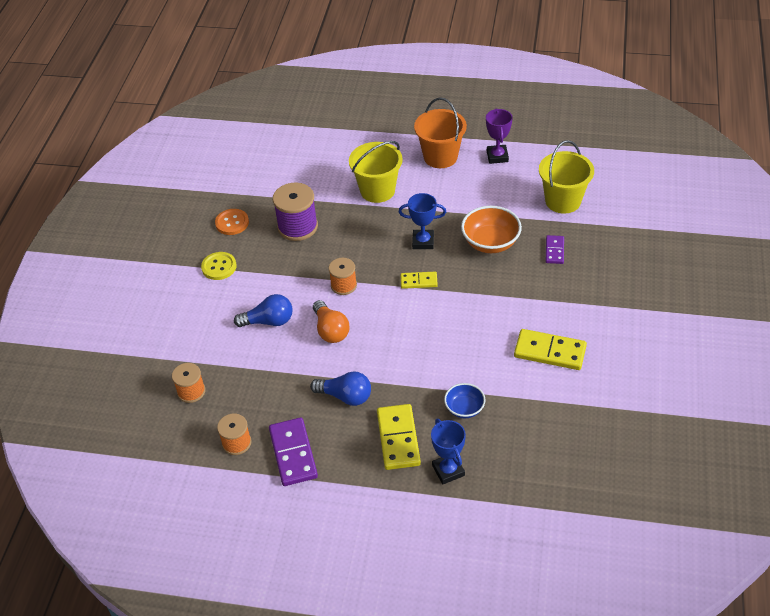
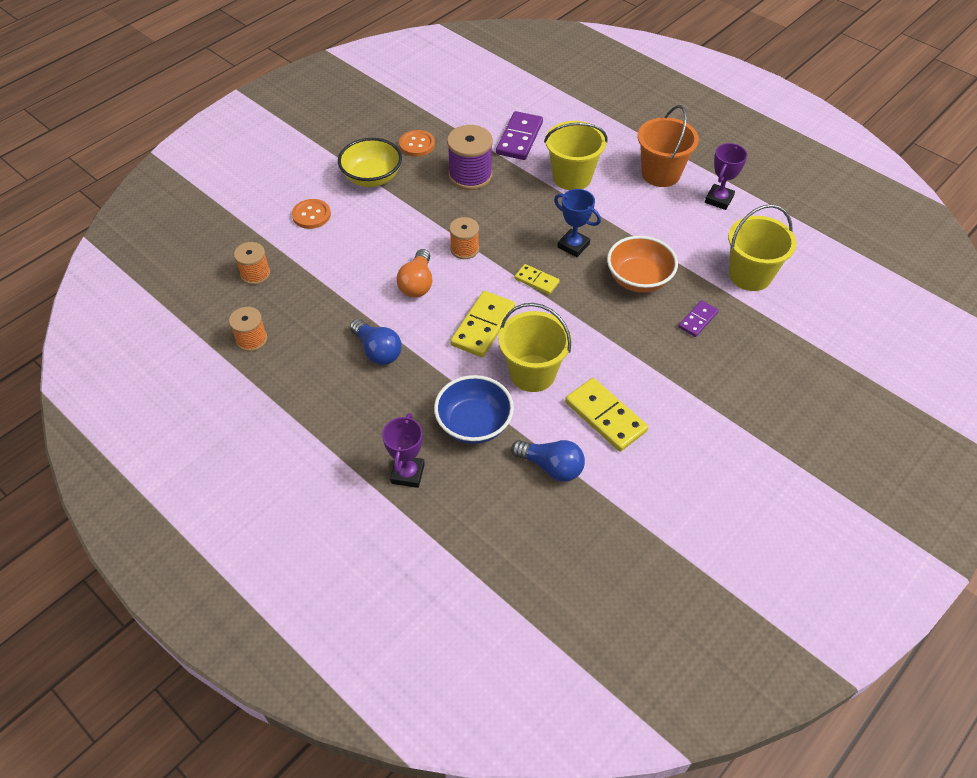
camera: 30 degrees right, 5 degrees up
yellow button [201,252,237,280] -> yellow bowl [338,138,402,187]
blue light bulb [234,294,293,327] -> blue light bulb moved to [511,440,585,482]
purple domino [269,417,318,486] -> purple domino moved to [496,111,543,160]
yellow domino [377,404,421,470] -> yellow domino moved to [450,291,515,357]
blue trophy [431,419,466,484] -> purple trophy [382,413,425,488]
blue bowl [444,383,485,418] -> blue bowl [434,375,514,444], size x1.66
none -> orange button [292,199,331,229]
none -> yellow bucket [499,303,572,392]

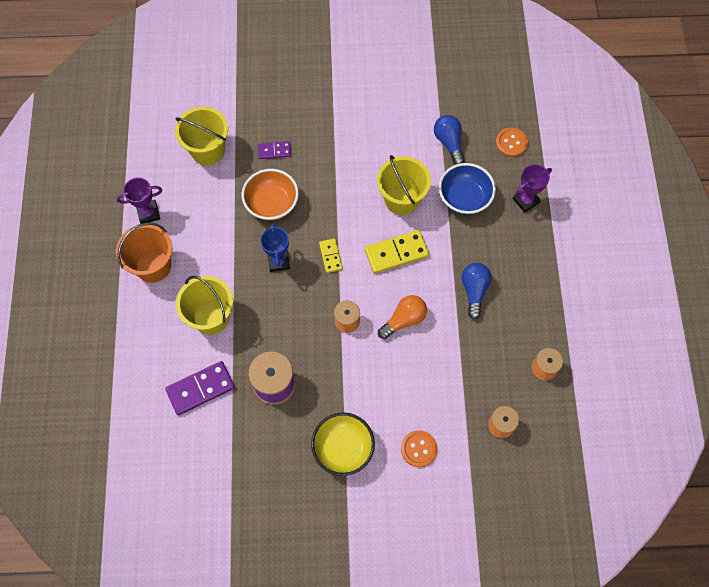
camera: 135 degrees left, 15 degrees up
orange button [399,130,435,157] -> orange button moved to [496,128,528,157]
yellow domino [565,378,648,452] -> none

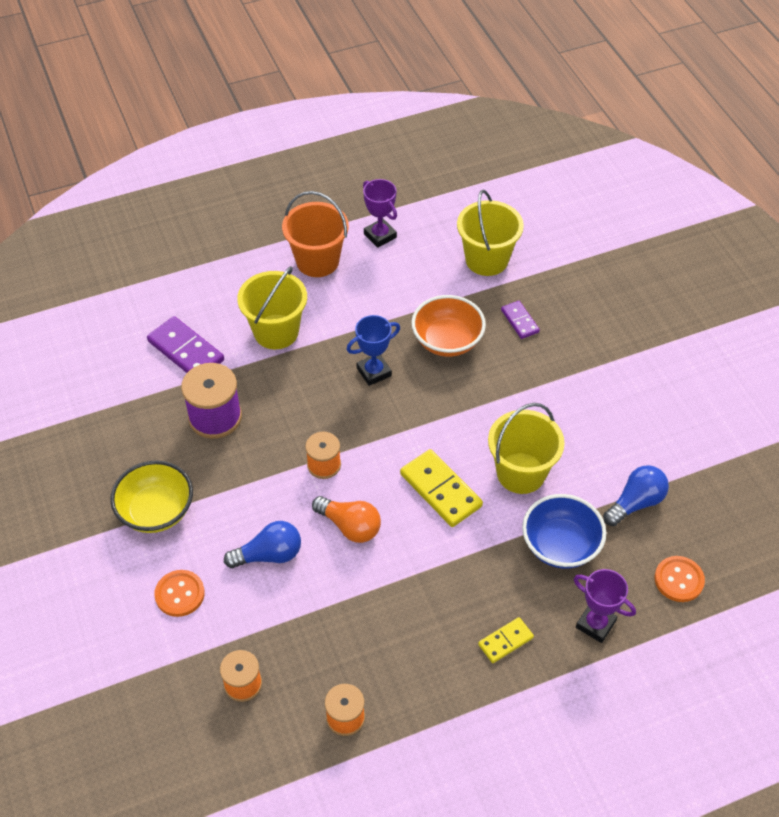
camera: 70 degrees right, 15 degrees down
yellow domino [319,238,343,273] -> yellow domino moved to [478,617,534,663]
blue light bulb [462,263,492,319] -> blue light bulb moved to [224,521,301,568]

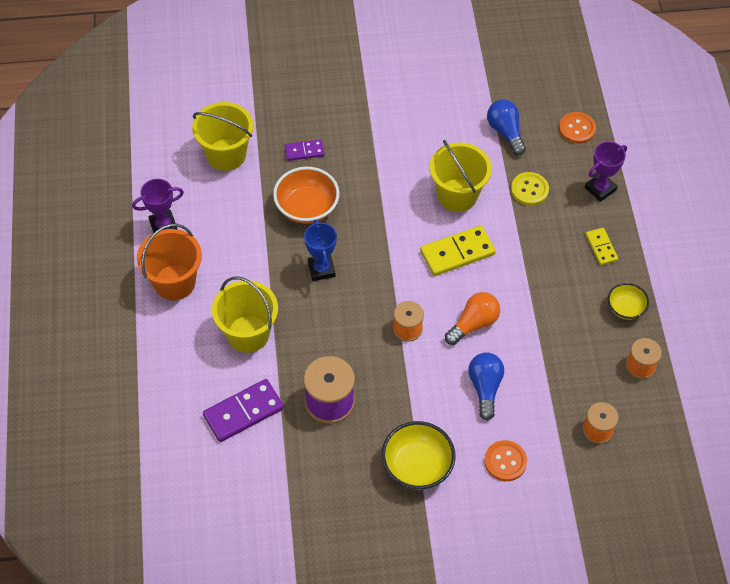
camera: 75 degrees left, 5 degrees up
blue bowl [522,494,606,569] -> yellow button [511,172,549,206]
none -> yellow bowl [608,283,649,320]

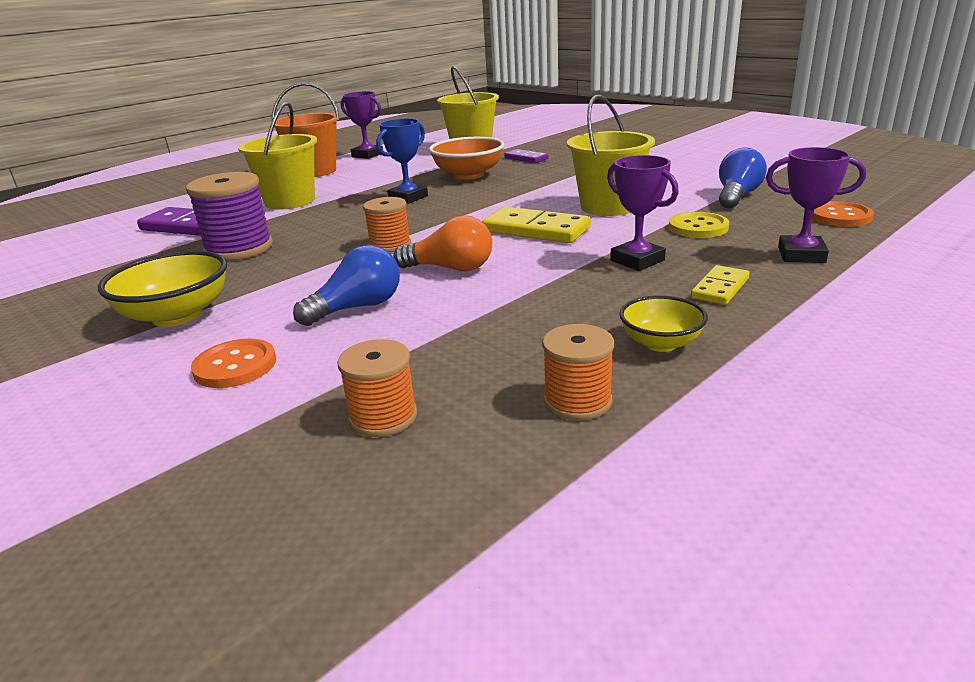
camera: 55 degrees right, 30 degrees down
none -> purple trophy [607,155,679,271]

